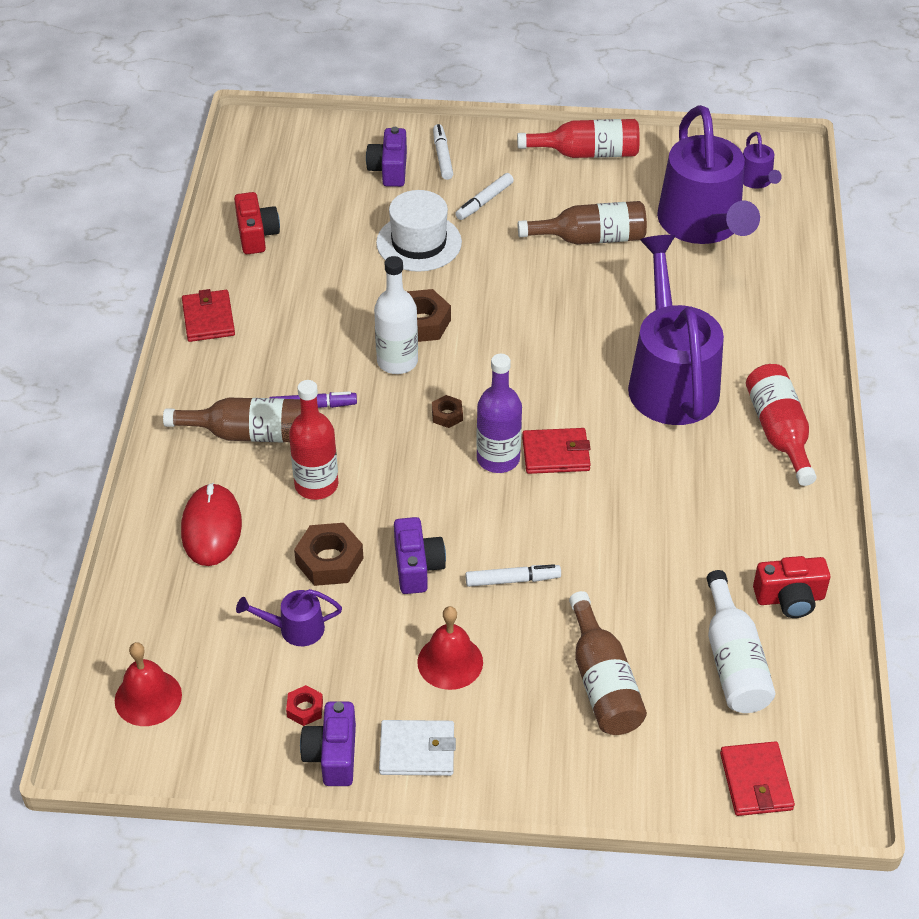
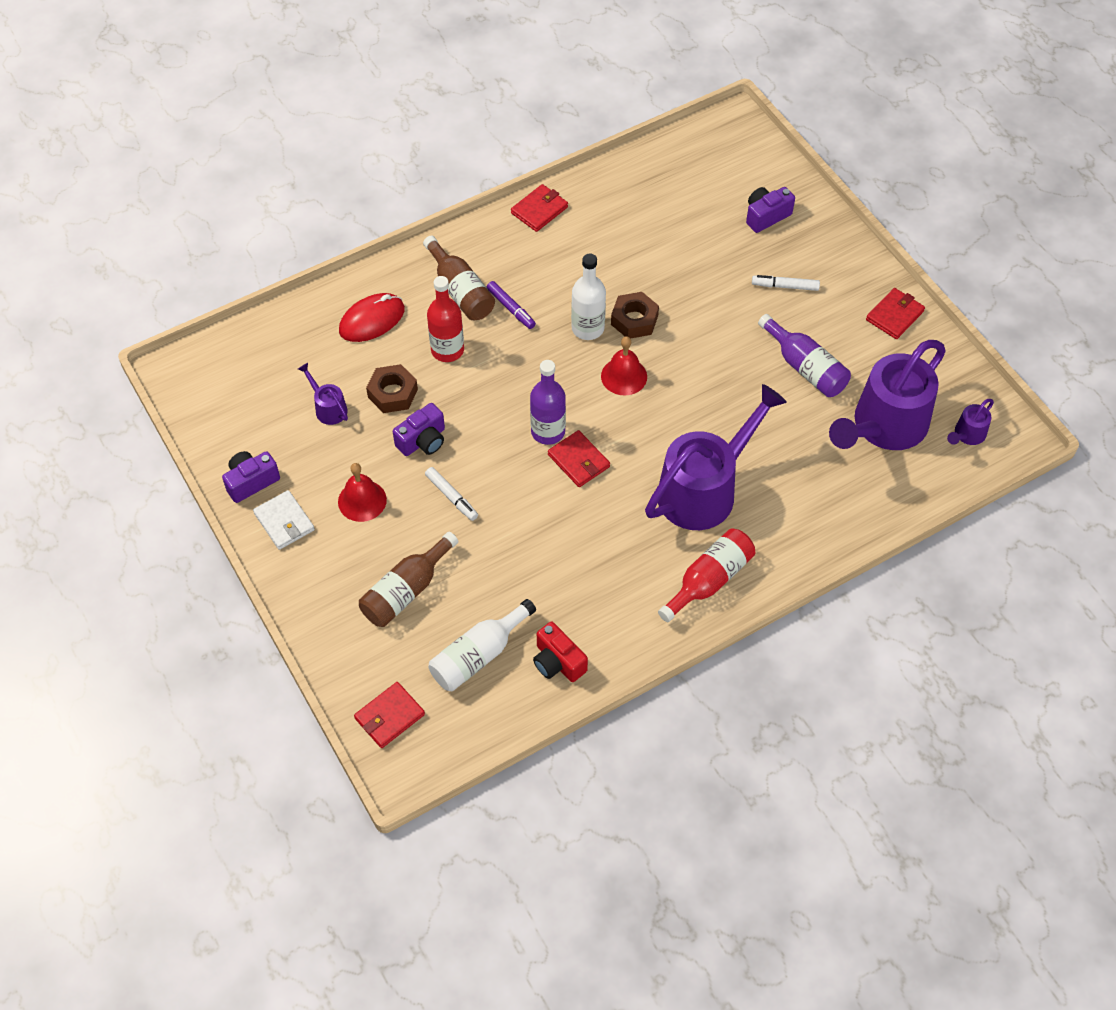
camera: 55 degrees right, 10 degrees up
red bell [115,642,182,726] -> red bell moved to [601,336,647,395]
red camera [234,192,280,254] -> none
red nut [286,685,323,726] -> none
white hat [376,190,462,272] -> none
brown nut [432,395,463,428] -> none
white marker [433,124,453,180] -> none
red bottle [517,119,640,158] -> red wallet [866,288,925,339]
brown bottle [518,201,647,245] -> purple bottle [758,314,851,397]

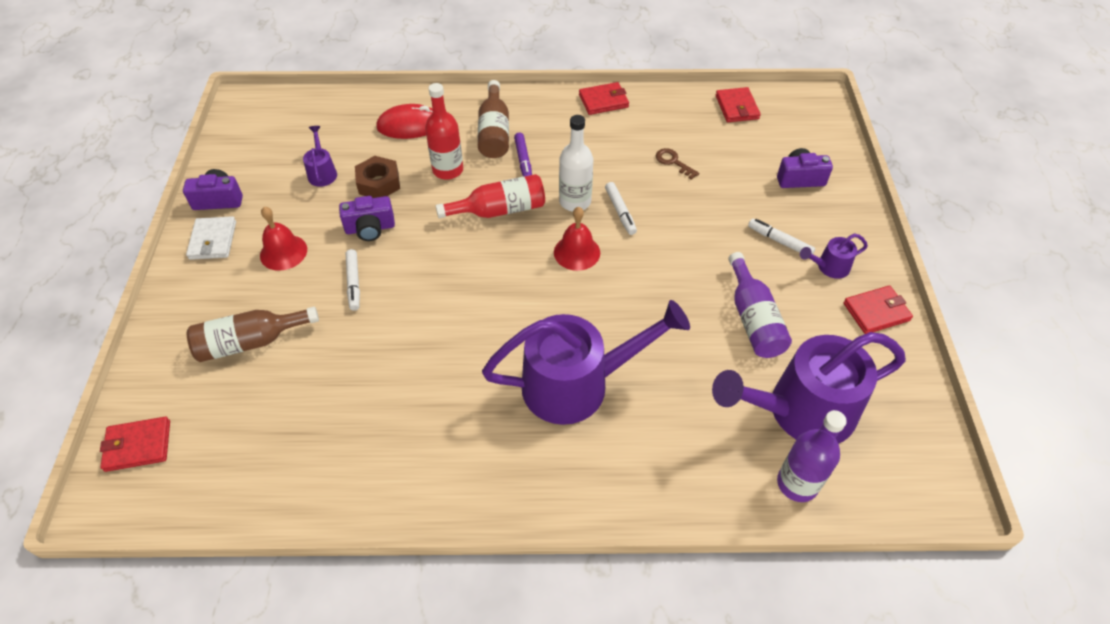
camera: 30 degrees right, 5 degrees down
white bottle [428,599,536,691] -> none
purple bottle [530,360,566,445] -> purple bottle moved to [777,410,847,502]
red camera [533,622,588,682] -> none
red wallet [548,430,610,487] -> red wallet moved to [716,87,761,122]
brown nut [611,292,659,339] -> white marker [605,182,637,235]
red bottle [658,529,755,622] -> red bottle moved to [436,174,545,218]
purple watering can [947,399,994,445] -> purple watering can moved to [800,233,868,279]
none -> brown key [656,148,699,180]

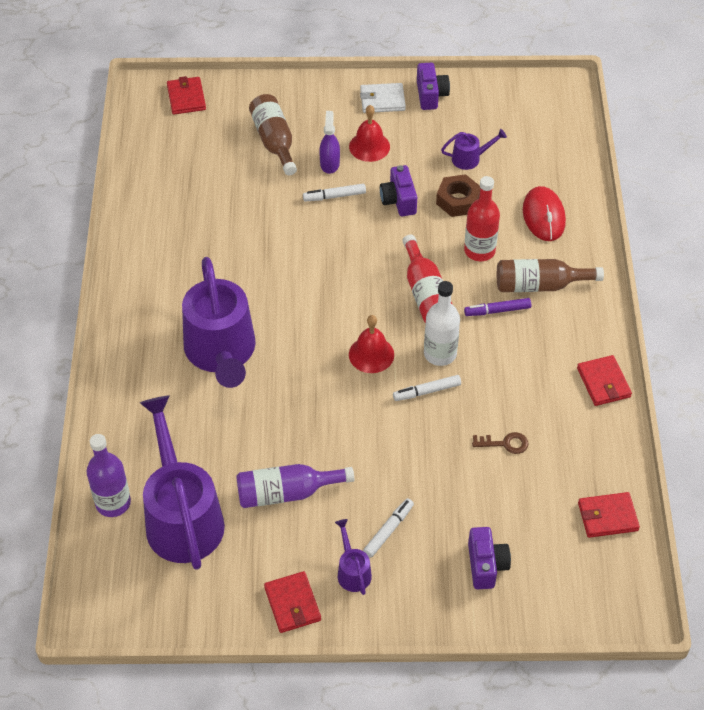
camera: 90 degrees right, 0 degrees up
brown key [656,148,699,180] -> brown key turned 45 degrees clockwise [472,432,528,454]
none -> purple spray bottle [319,111,340,174]

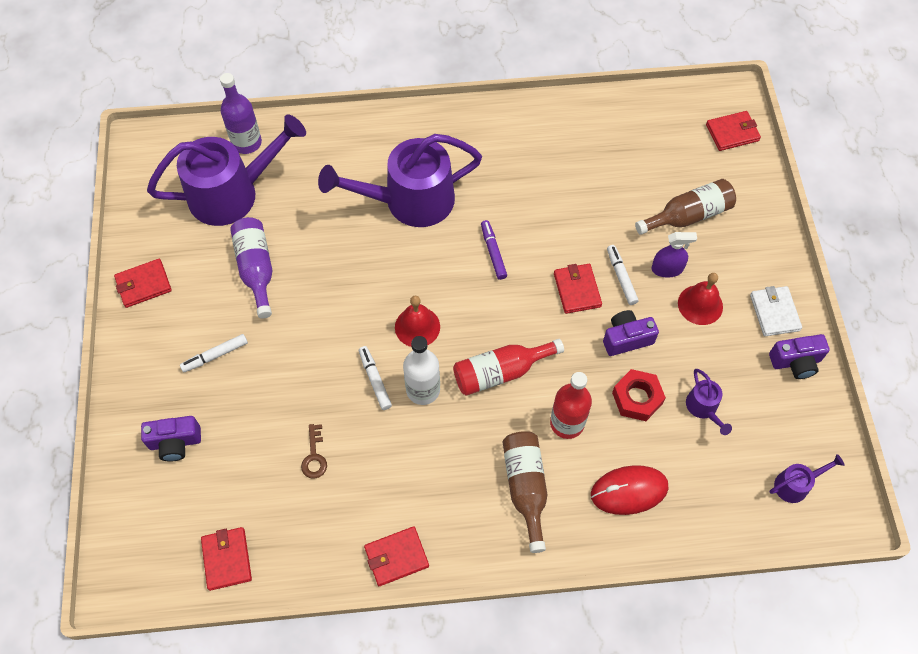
camera: 85 degrees right, 10 degrees up
purple watering can [335,519,372,595] -> purple watering can moved to [769,454,844,503]
white marker [363,498,414,558] -> white marker turned 120 degrees clockwise [180,334,248,372]
brown nut [436,174,480,217] -> red nut [612,369,666,421]
purple marker [464,298,531,316] -> purple marker moved to [481,220,507,280]
none -> red wallet [554,264,602,314]

